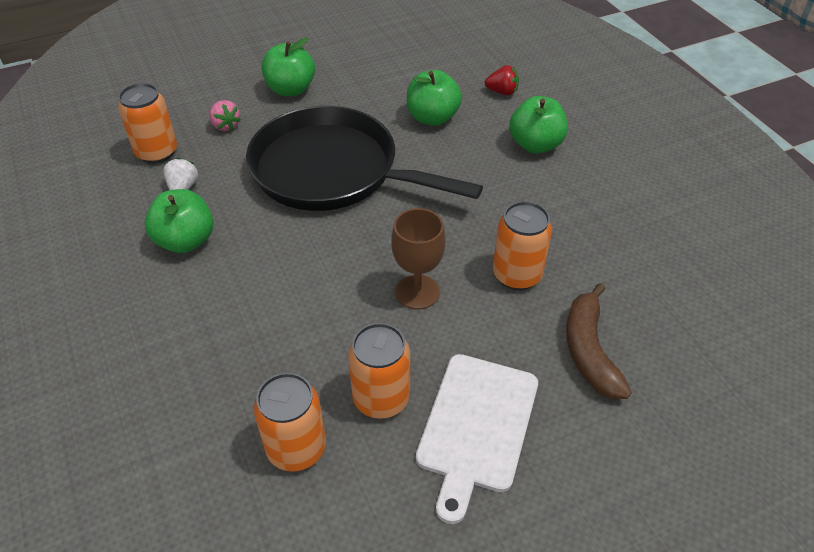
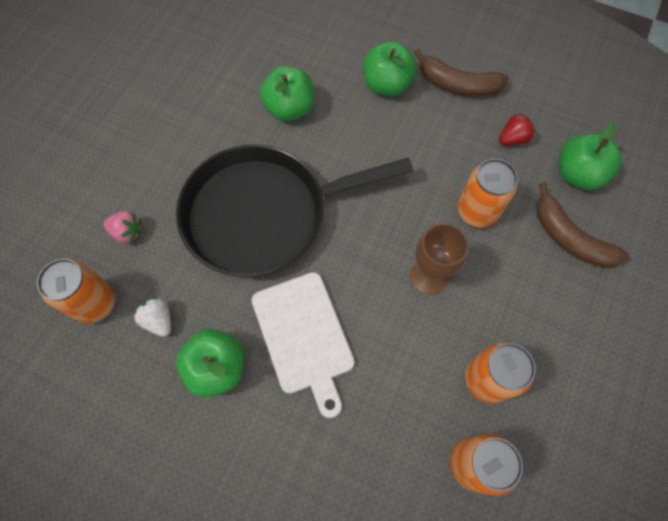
camera: 40 degrees left, 20 degrees up
green apple [261,37,315,96] -> green apple moved to [559,123,622,190]
white cutting board [416,354,538,524] -> white cutting board moved to [252,272,355,418]
red strawberry [485,65,519,95] -> red strawberry moved to [499,113,535,145]
none -> brown banana [414,48,509,96]

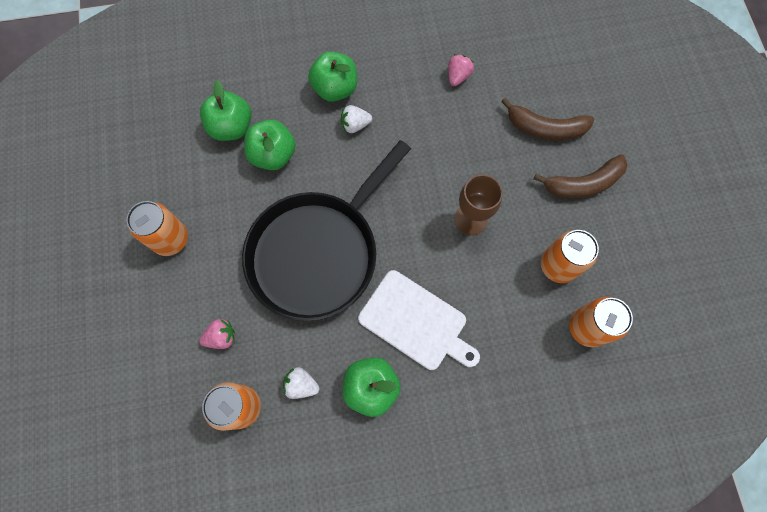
camera: 35 degrees left, 5 degrees up
brown banana [414,48,509,96] -> brown banana moved to [533,154,628,198]
orange can [457,159,518,228] -> orange can moved to [127,201,188,256]
red strawberry [499,113,535,145] -> pink strawberry [448,54,474,86]
green apple [559,123,622,190] -> green apple moved to [200,80,251,141]
none -> white strawberry [341,105,372,133]

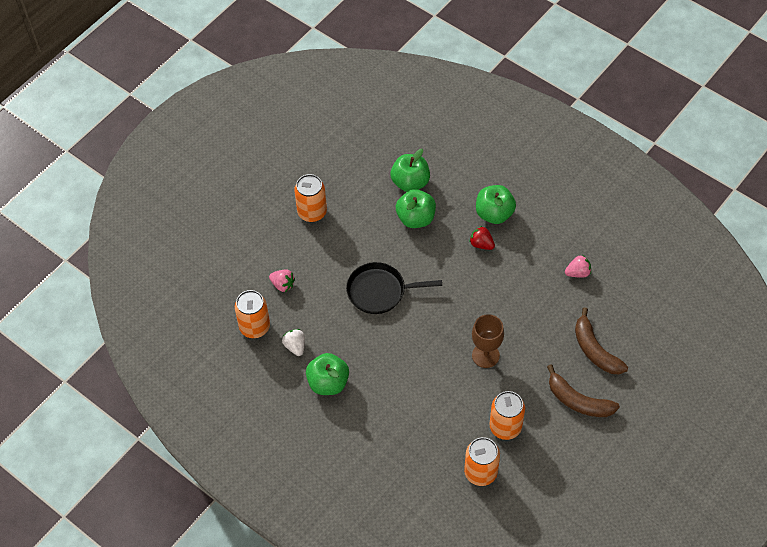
camera: 50 degrees right, 15 degrees down
black pan [242,140,411,321] -> black pan [346,262,442,314], size x0.57
white strawberry [341,105,372,133] -> red strawberry [469,226,495,250]
white cutting board [358,270,480,370] -> none

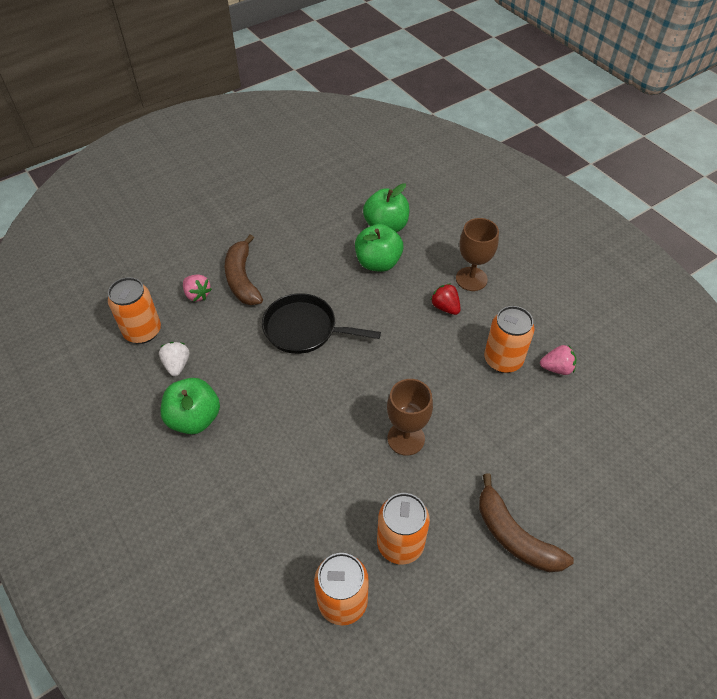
camera: 15 degrees right, 5 degrees down
orange can [294,174,327,222] -> orange can moved to [484,306,535,373]
green apple [476,185,516,224] -> brown goblet [456,218,499,291]
brown banana [575,307,628,374] -> brown banana moved to [225,234,263,305]

